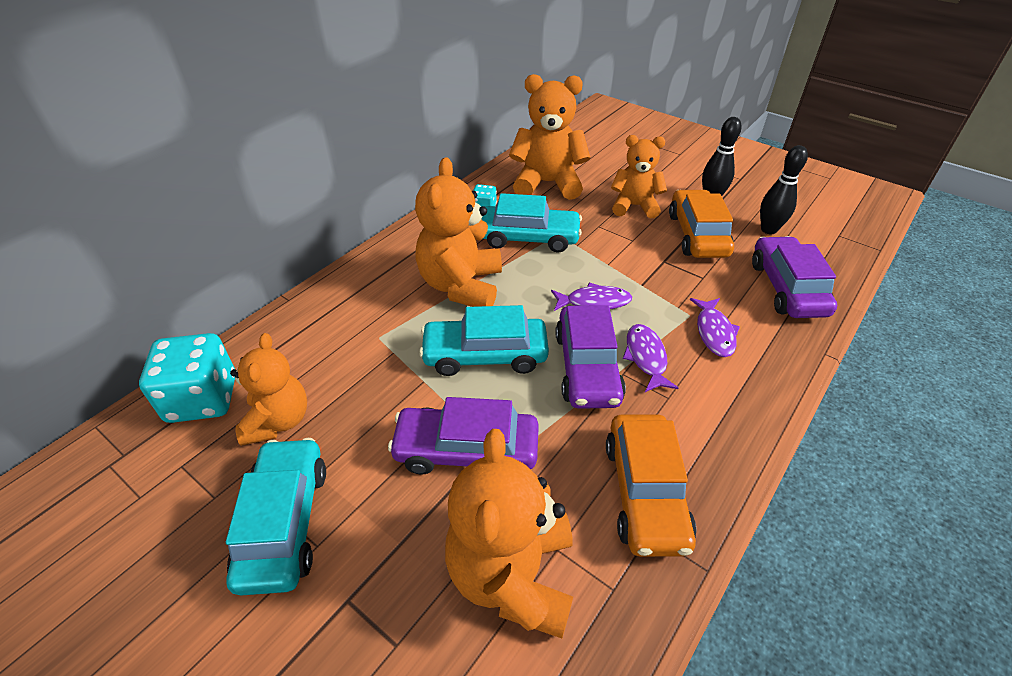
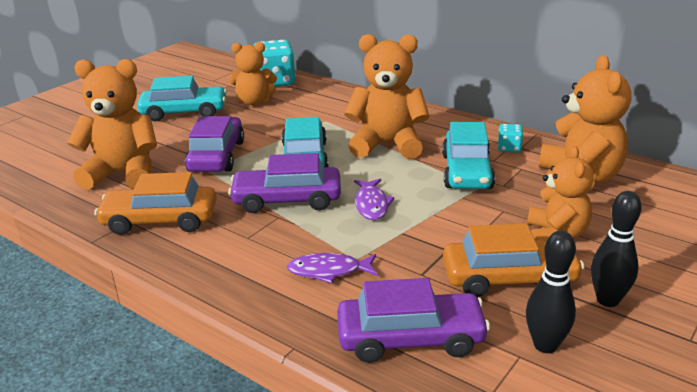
camera: 90 degrees right, 15 degrees down
purple fish [623,324,679,392] -> none

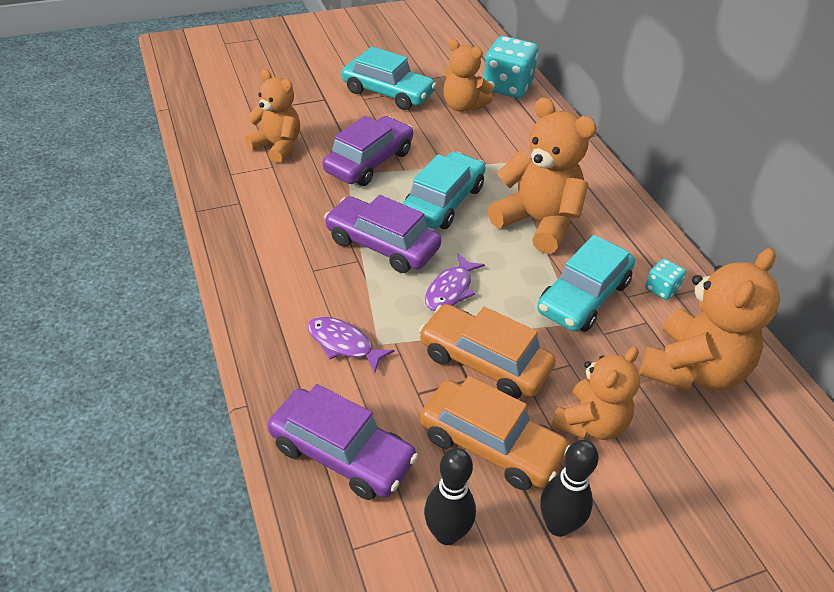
camera: 30 degrees right, 15 degrees up
orange teddy bear [67,59,157,190] -> orange teddy bear [245,69,300,163], size x0.66
orange car [94,172,217,235] -> orange car moved to [419,304,556,399]

